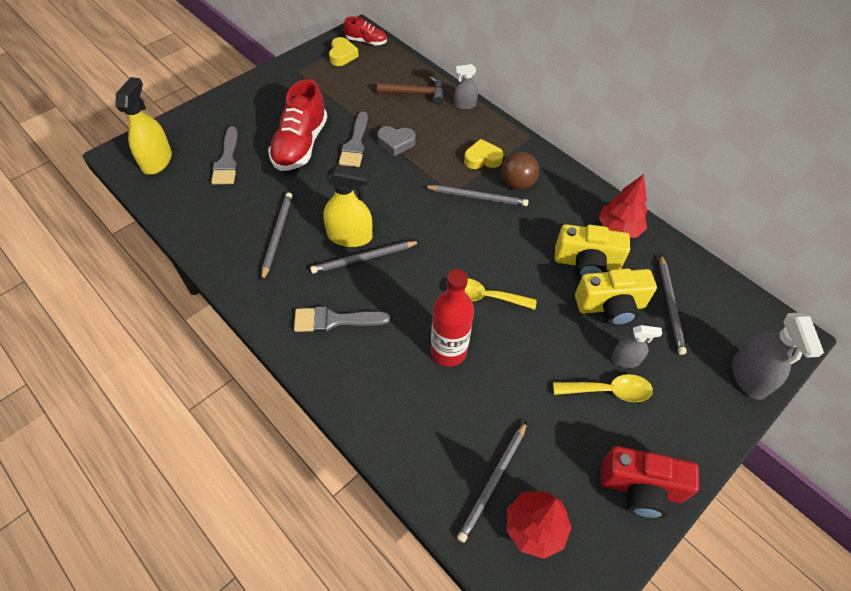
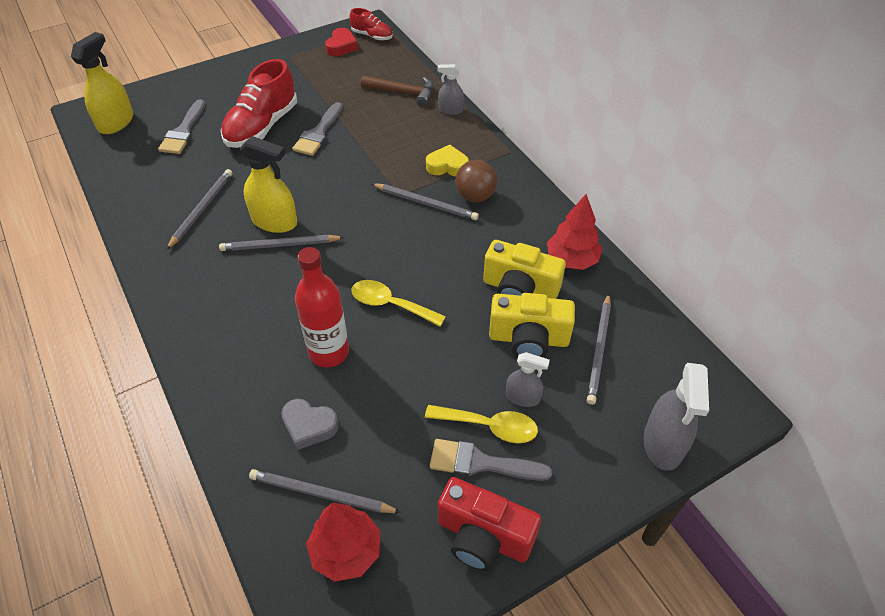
camera: 15 degrees right, 5 degrees down
grey brush [294,306,390,332] -> grey brush moved to [430,439,552,481]
yellow heart [329,37,359,66] -> red heart [325,28,358,56]
grey heart [377,126,416,156] -> grey heart moved to [281,399,339,450]
grey pencil [457,421,527,543] -> grey pencil turned 60 degrees clockwise [249,469,401,513]

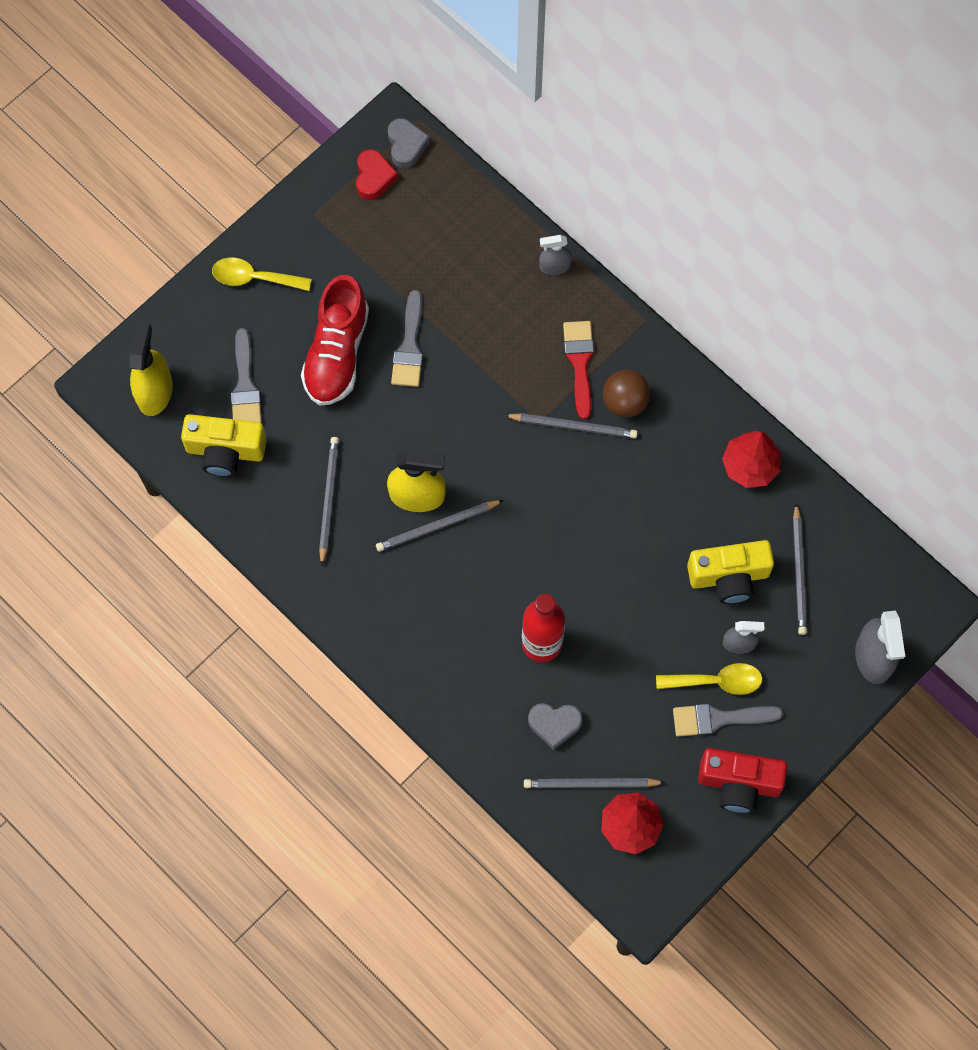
camera: 15 degrees left, 20 degrees up
red shoe [350,8,393,41] -> grey heart [388,118,430,168]
yellow spoon [351,280,446,327] -> yellow spoon moved to [212,257,312,291]
brown hammer [361,75,433,106] -> none
yellow heart [426,145,469,177] -> red brush [563,321,594,419]
yellow camera [483,240,566,299] -> yellow camera moved to [181,414,267,477]

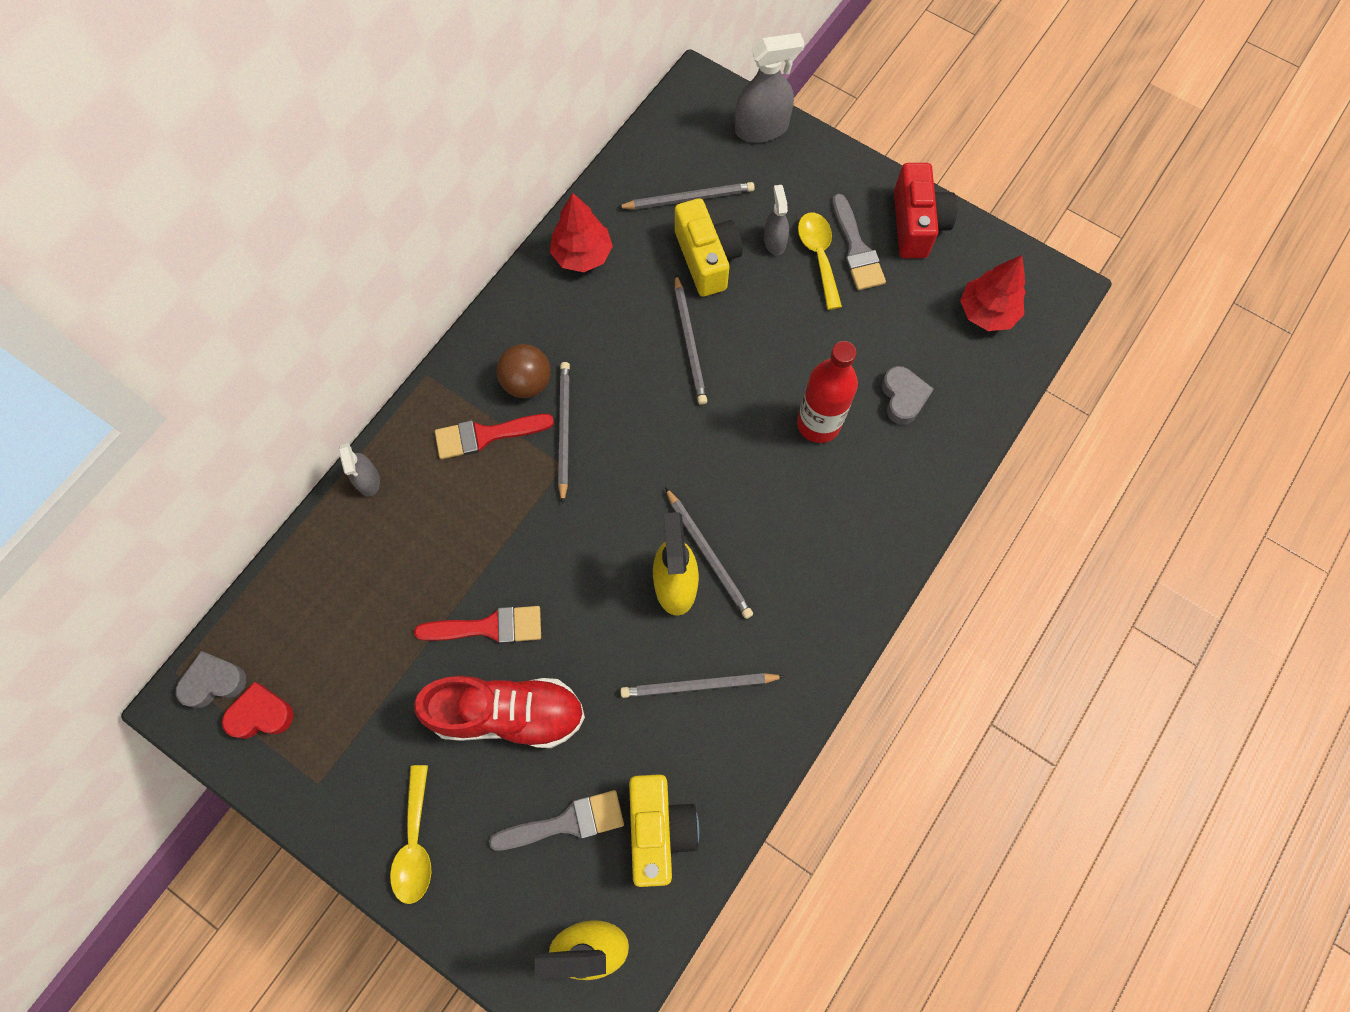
camera: 100 degrees left, 0 degrees up
grey brush [391,290,423,387] -> red brush [414,606,541,644]
grey pencil [524,778,666,788] -> grey pencil moved to [675,274,707,405]

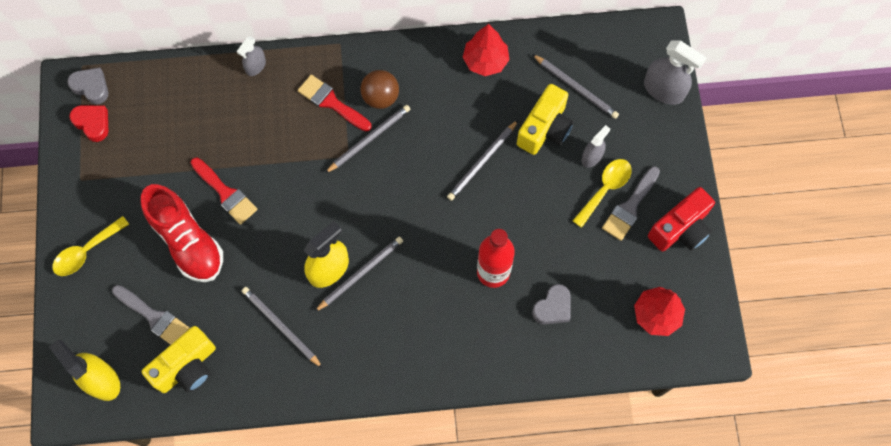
camera: 50 degrees right, 0 degrees up
grey pencil [665,487,753,619] -> grey pencil turned 150 degrees counterclockwise [315,237,403,312]

